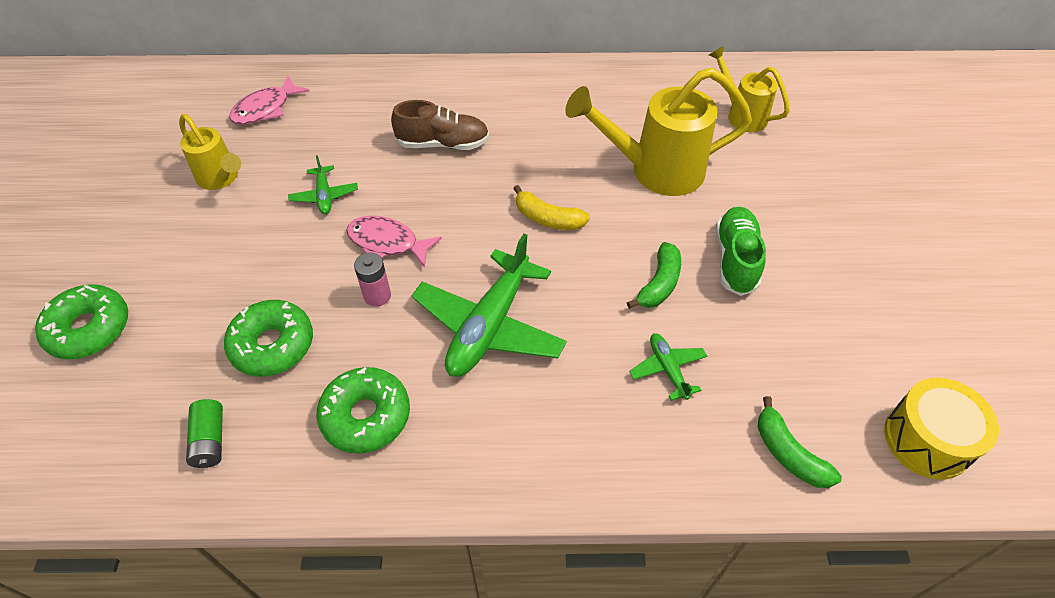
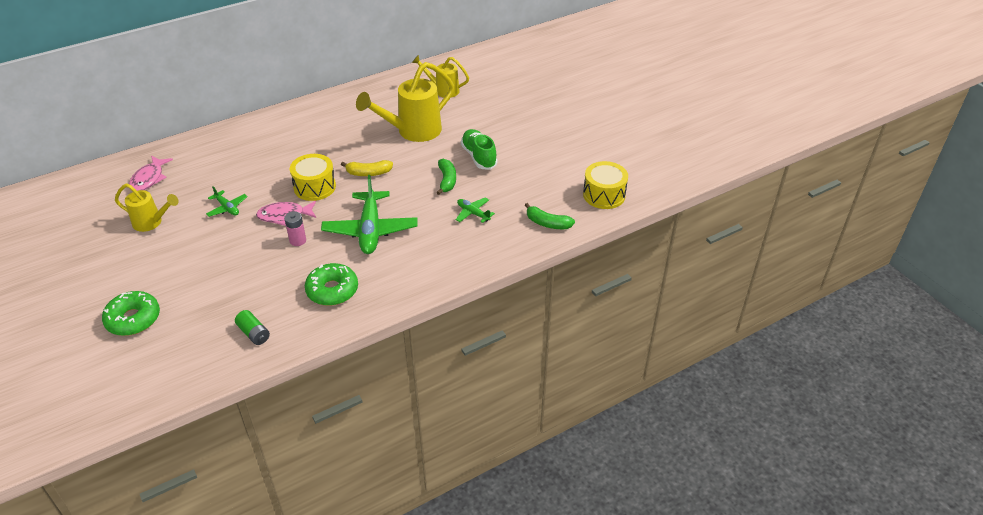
camera: 30 degrees left, 10 degrees down
green donut [224,300,313,377] -> none
brown shoe [391,100,489,150] -> none
none -> yellow drum [290,154,336,201]

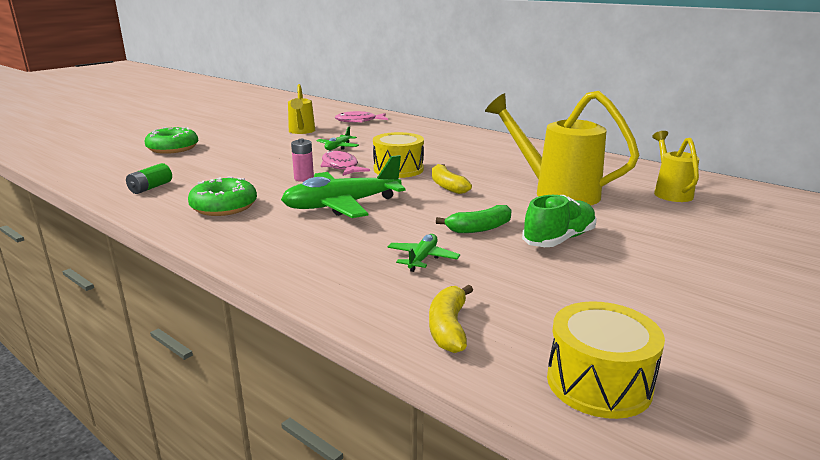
camera: 70 degrees right, 20 degrees down
green banana [525,203,575,229] -> yellow banana [429,285,473,353]

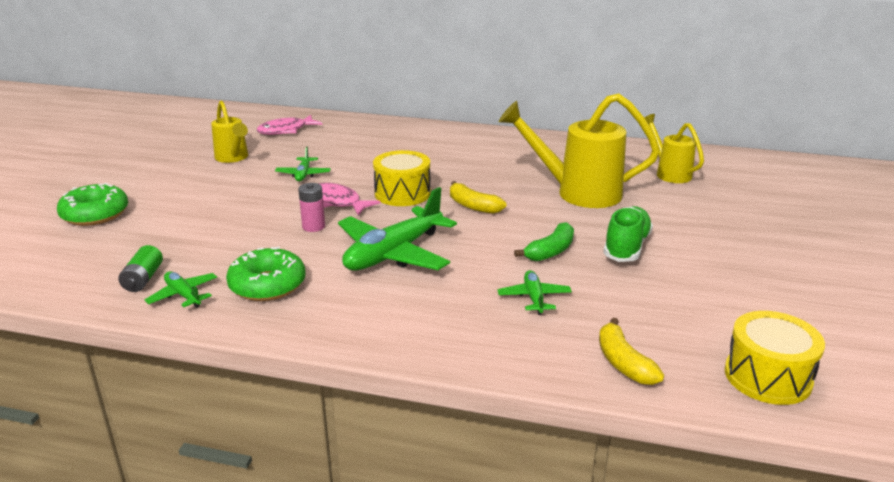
camera: 25 degrees left, 5 degrees up
none -> green plane [145,271,217,308]

